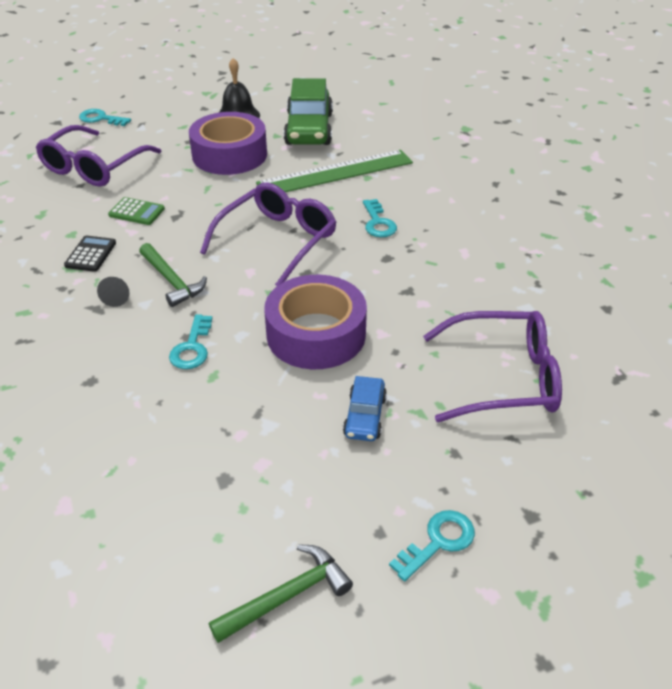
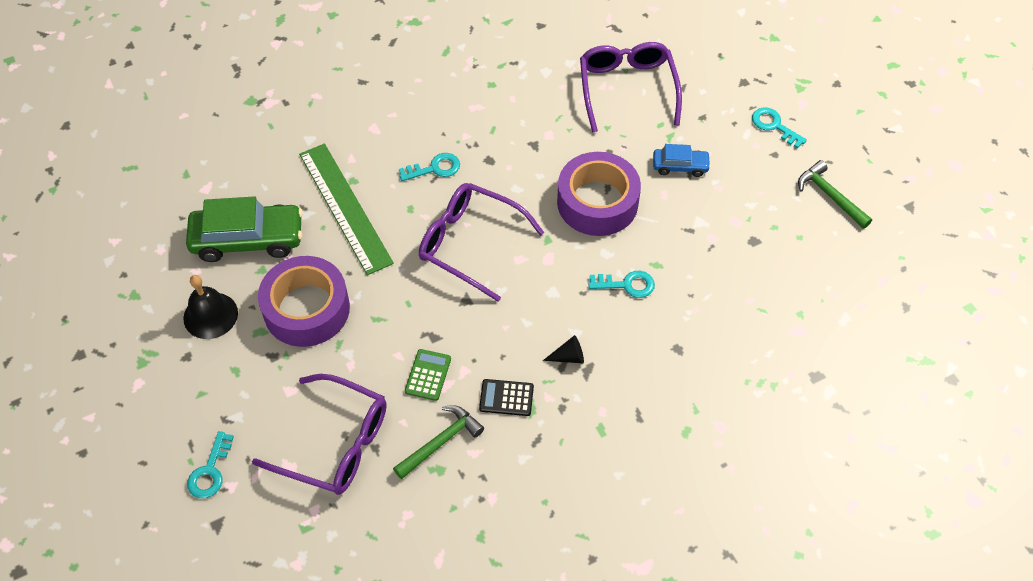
camera: 95 degrees left, 15 degrees up
green hammer [139,243,207,307] -> green hammer moved to [393,405,484,479]

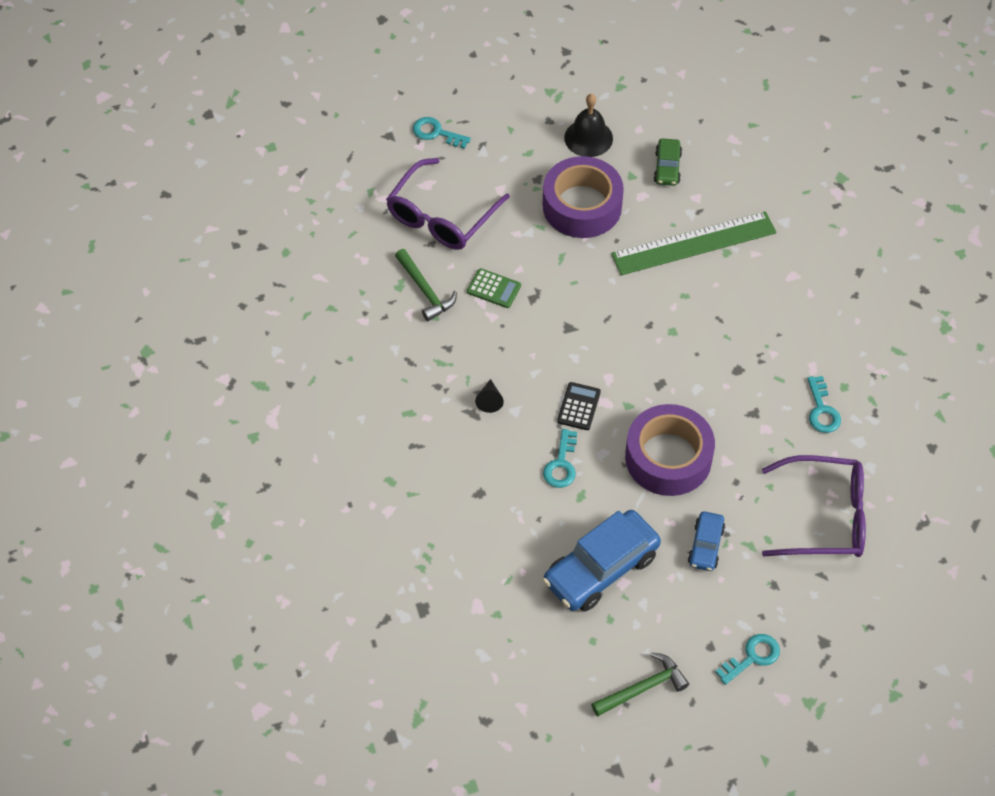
camera: 100 degrees right, 0 degrees up
green car [186,196,303,262] -> green car [654,138,682,186], size x0.52
turquoise key [399,153,460,181] -> turquoise key moved to [807,376,841,433]
purple glasses [419,183,545,302] -> none
black calculator [479,379,534,416] -> black calculator moved to [557,382,601,430]
none -> blue car [543,510,661,611]

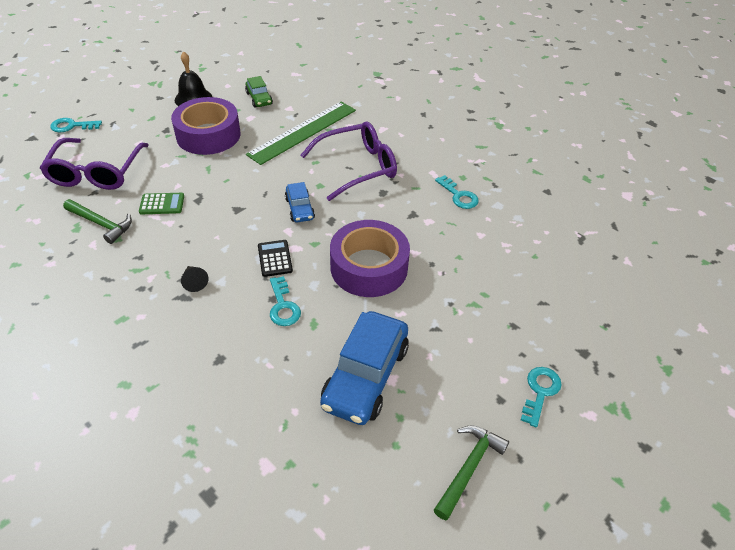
camera: 30 degrees left, 10 degrees down
blue car [688,511,725,571] -> blue car moved to [285,182,315,223]
purple glasses [762,455,866,557] -> purple glasses moved to [301,121,397,201]

